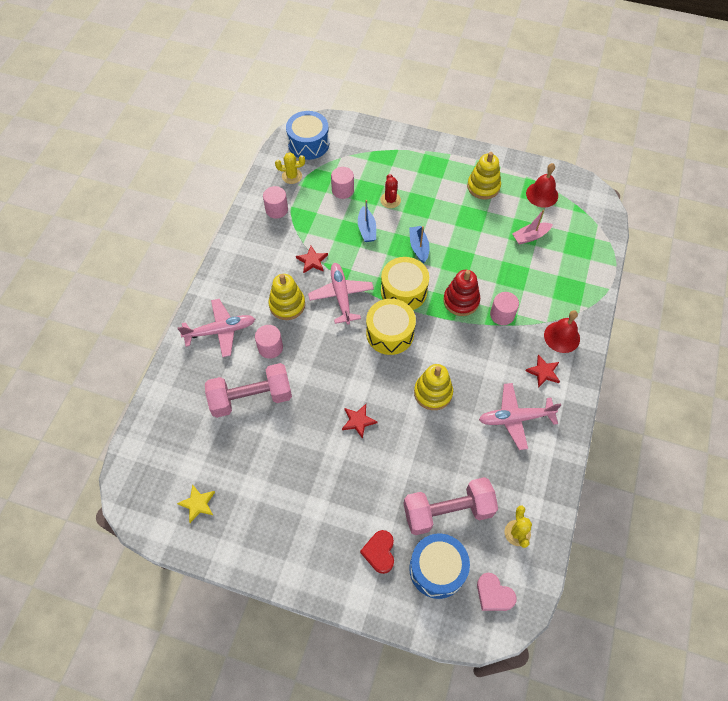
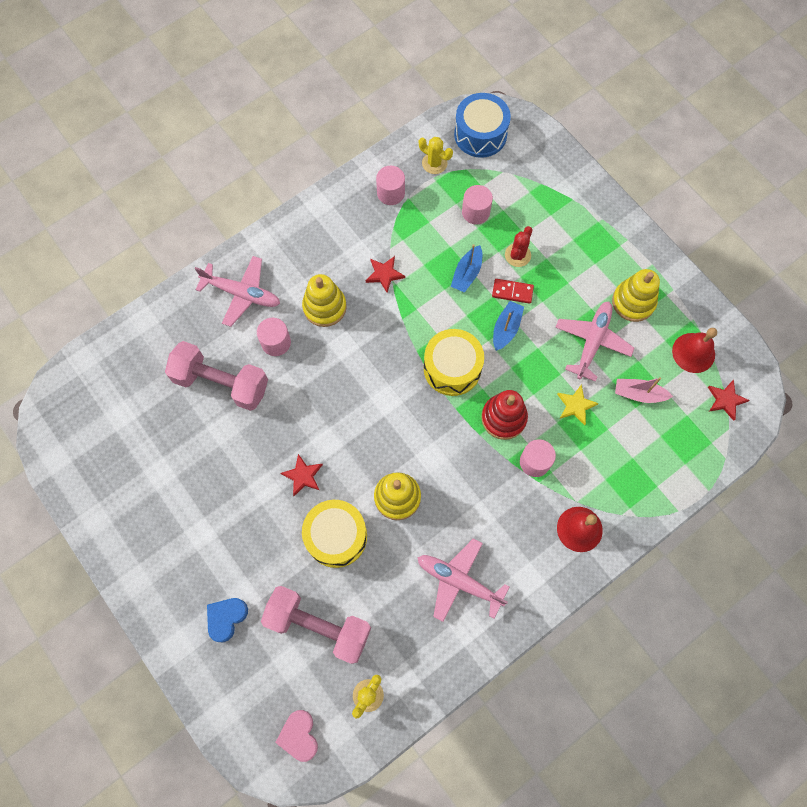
camera: 35 degrees right, 10 degrees up
yellow star [177,484,215,523] -> yellow star moved to [557,384,599,425]
pink plane [308,263,374,325] -> pink plane moved to [555,301,634,382]
red heart [360,530,394,574] -> blue heart [207,598,248,642]
yellow drum [366,299,416,355] -> yellow drum moved to [302,500,367,568]
blue drum [409,534,470,599] -> none
red star [525,354,560,388] -> red star moved to [708,380,750,421]
none -> red domino [492,279,534,304]

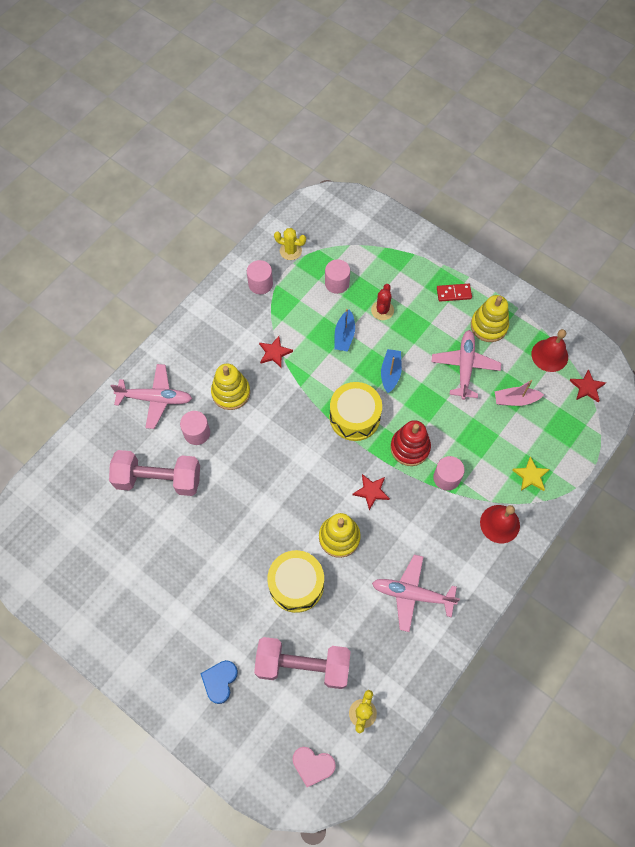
camera: 15 degrees left, 5 degrees down
pink heart [275,710,318,762] -> pink heart turned 45 degrees counterclockwise [293,747,336,787]
red star [280,454,323,496] -> red star moved to [352,474,390,510]
blue drum [454,93,511,158] -> none
red domino [492,279,534,304] -> red domino moved to [437,284,472,302]
yellow star [557,384,599,425] -> yellow star moved to [512,456,550,491]

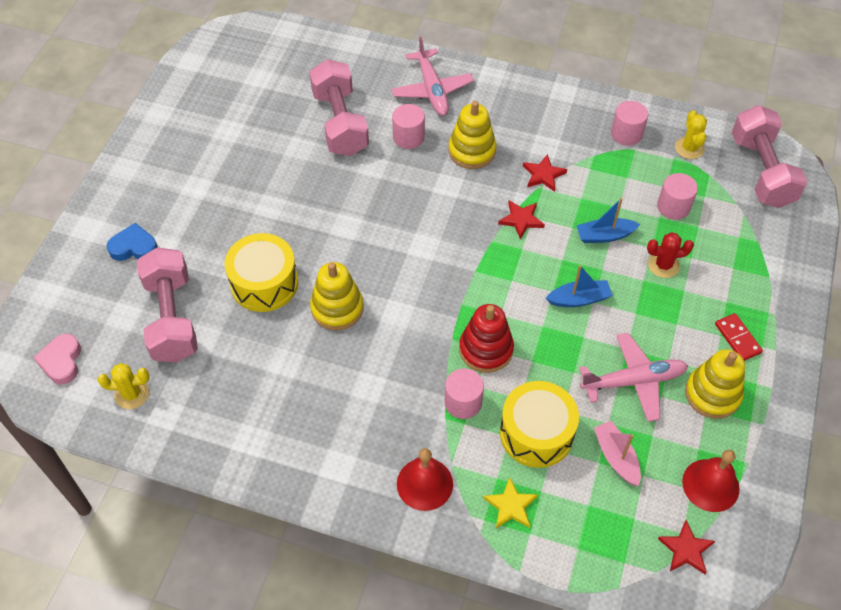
camera: 70 degrees right, 10 degrees down
yellow drum [330,382,382,441] -> yellow drum moved to [500,381,579,468]
red star [352,474,390,510] -> red star moved to [498,200,545,239]
pink plane [372,555,460,632] -> none
none -> pink dumbbell [732,105,808,208]

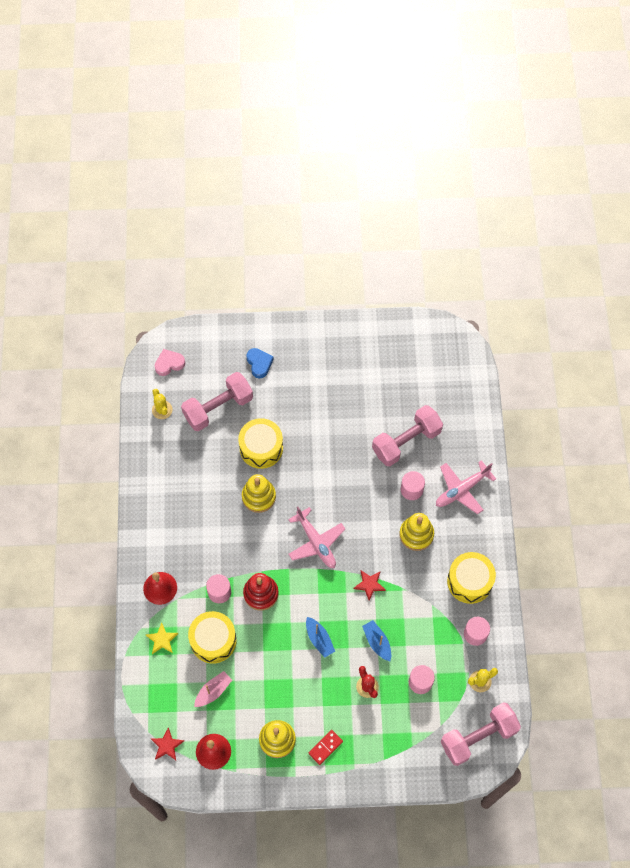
camera: 70 degrees right, 10 degrees up
red star [523,154,567,192] -> none
pink plane [579,333,688,422] -> pink plane moved to [288,507,345,568]
none -> yellow drum [447,552,496,604]

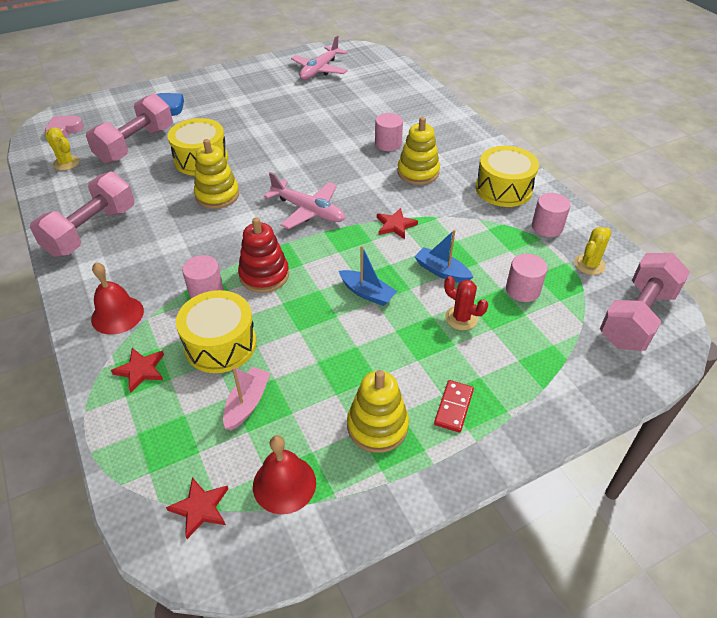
camera: 25 degrees left, 20 degrees down
yellow star [146,622,178,654] -> red star [111,348,164,393]
pink dumbbell [372,405,443,466] -> pink dumbbell moved to [30,172,134,257]
pink plane [436,460,496,514] -> pink plane moved to [291,35,348,80]

